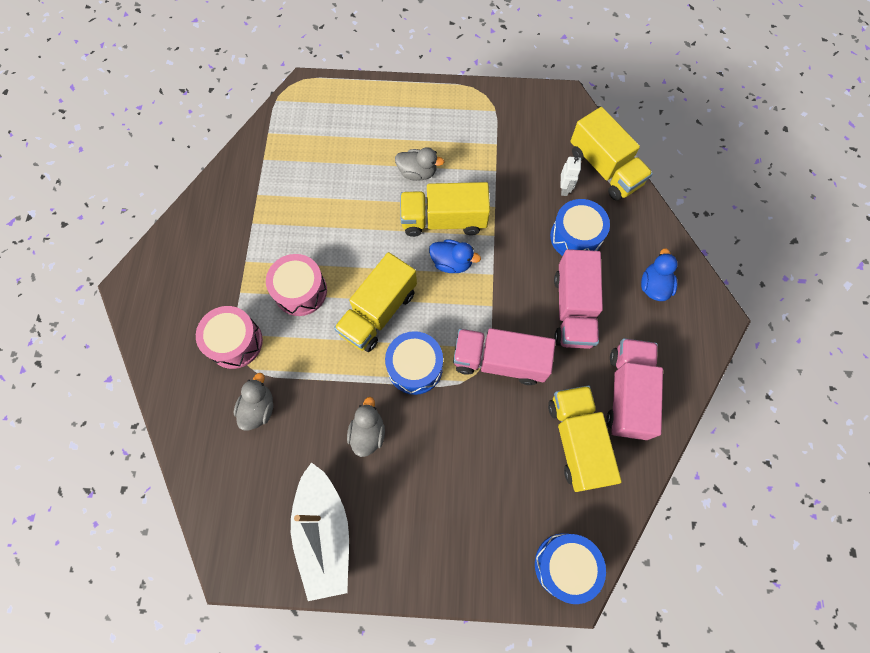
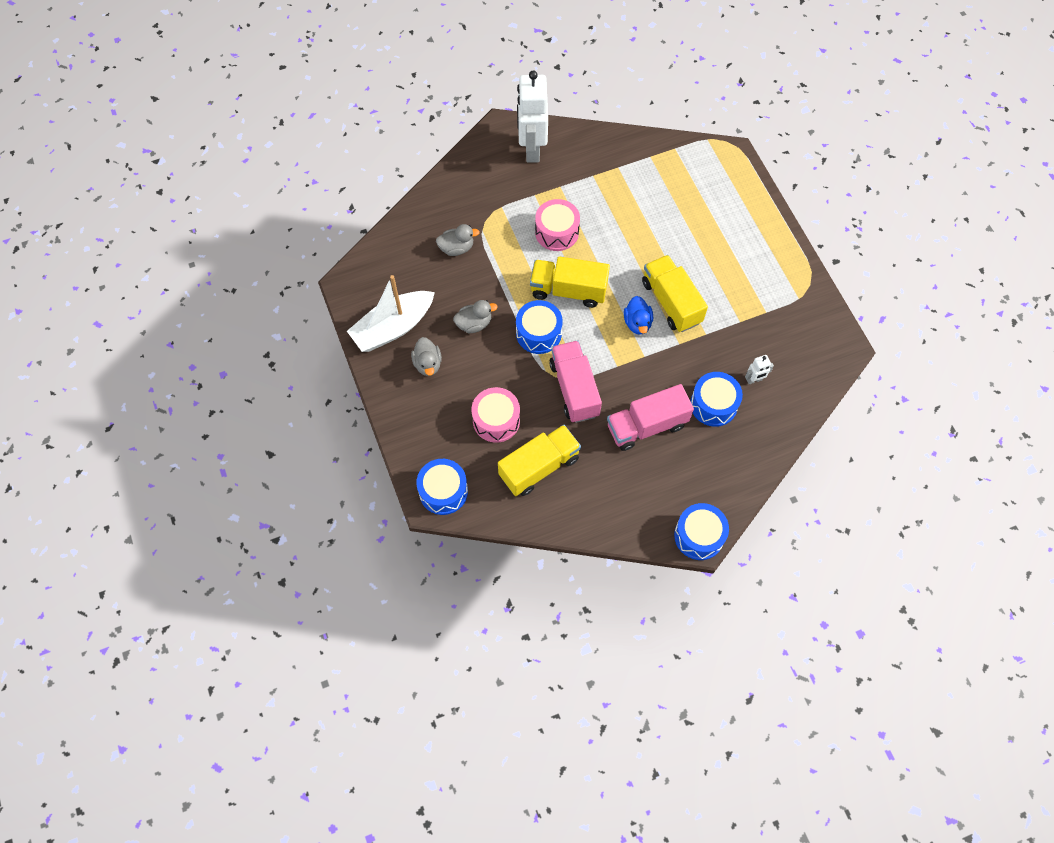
camera: 65 degrees right, 5 degrees down
pink drum [196,306,263,369] -> pink drum moved to [471,387,520,443]
grey duck [395,147,444,181] -> grey duck moved to [411,337,442,376]
yellow truck [571,107,653,201] -> none
pink truck [606,338,663,440] -> none
blue duck [641,248,678,301] -> none
none -> white robot [517,71,548,163]
none -> blue drum [674,503,729,560]

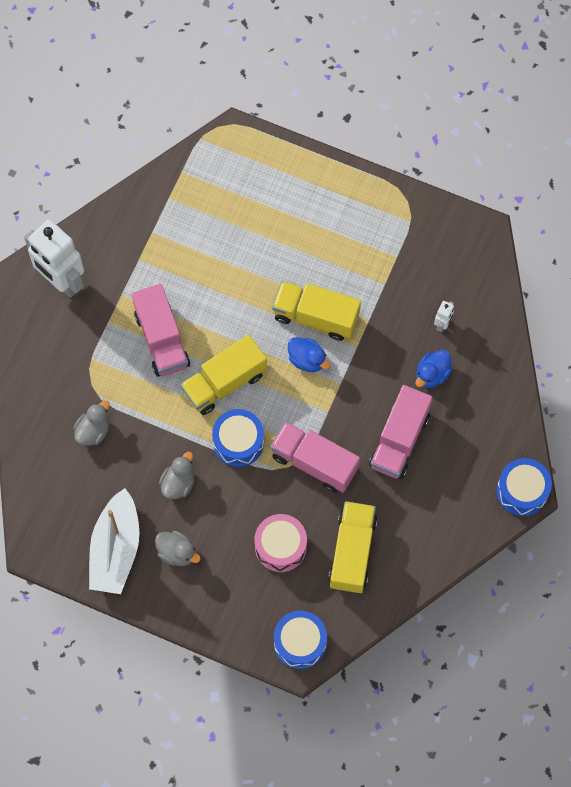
camera: 45 degrees left, 5 degrees up
pink drum [535,199,580,251] -> pink truck [132,284,190,377]
blue drum [691,372,743,427] -> blue duck [416,350,452,388]

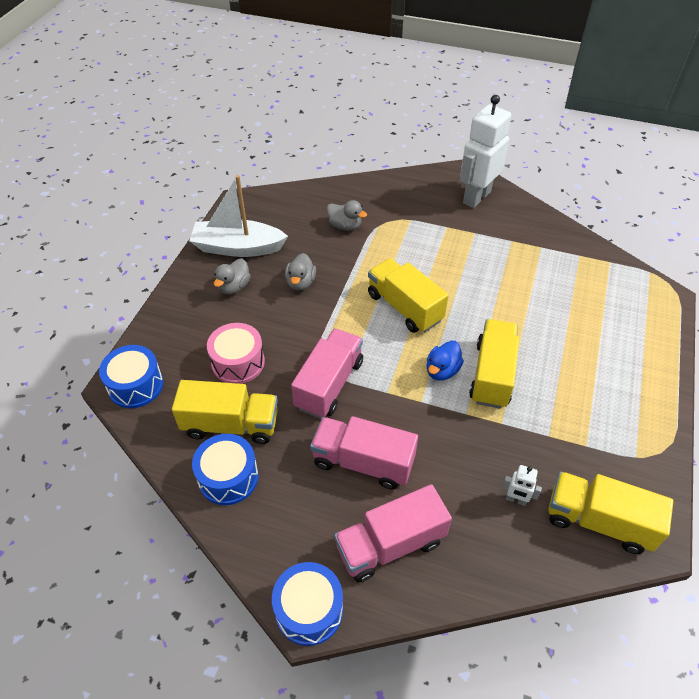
camera: 85 degrees right, 20 degrees down
pink truck [132,284,190,377] -> pink truck moved to [334,484,452,582]
grey duck [159,452,194,499] -> grey duck turned 75 degrees clockwise [285,253,316,291]
blue drum [212,409,264,467] -> blue drum moved to [192,434,258,505]
blue duck [416,350,452,388] -> none
none -> yellow truck [548,472,673,554]

